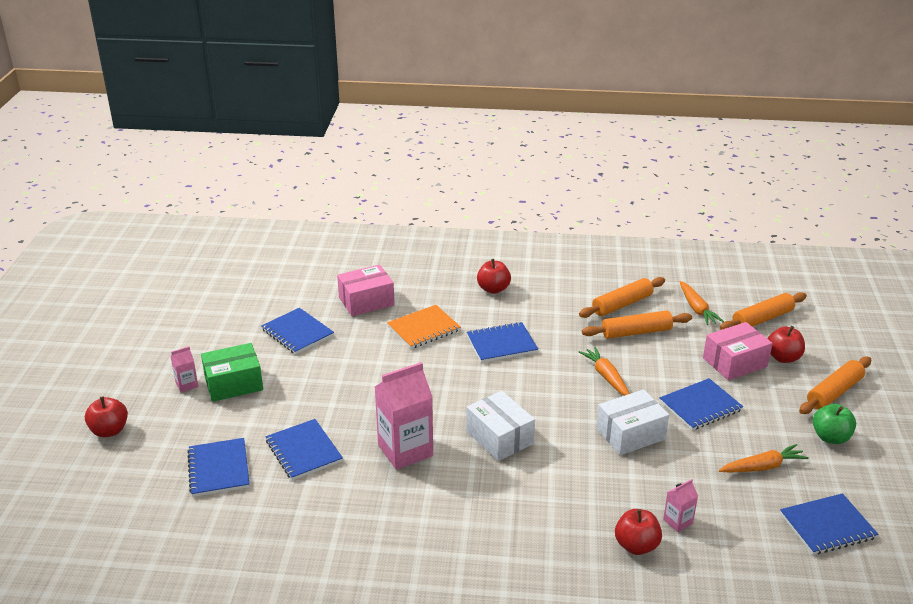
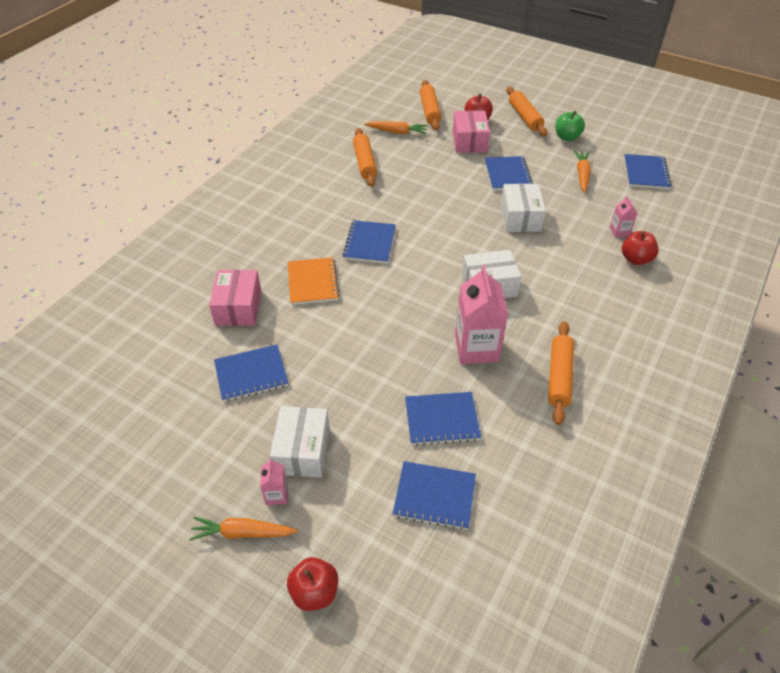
camera: 65 degrees left, 15 degrees up
green box [201,343,263,402] -> white box [270,406,330,478]
red apple [477,259,511,294] -> none
orange carrot [579,347,630,396] -> orange carrot moved to [189,517,298,540]
orange rolling pin [582,310,692,339] -> orange rolling pin moved to [548,321,574,425]

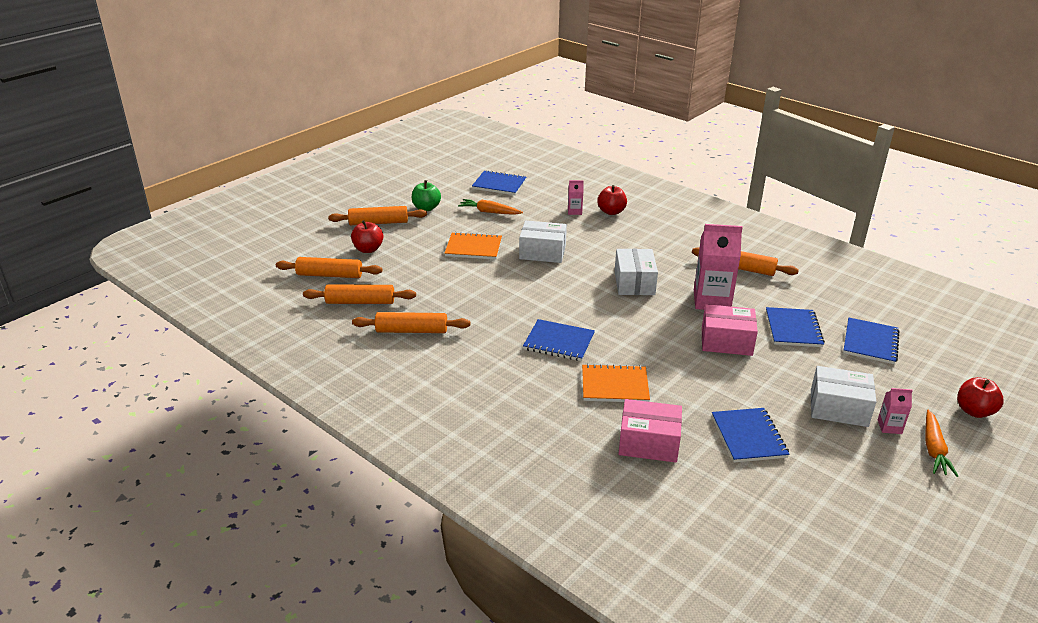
camera: 80 degrees left, 15 degrees down
orange carrot [364,121,428,134] -> orange rolling pin [303,284,416,304]
pink box [453,111,490,153] -> pink box moved to [702,304,758,356]
blue notebook [485,156,533,190] -> orange notebook [445,232,502,260]

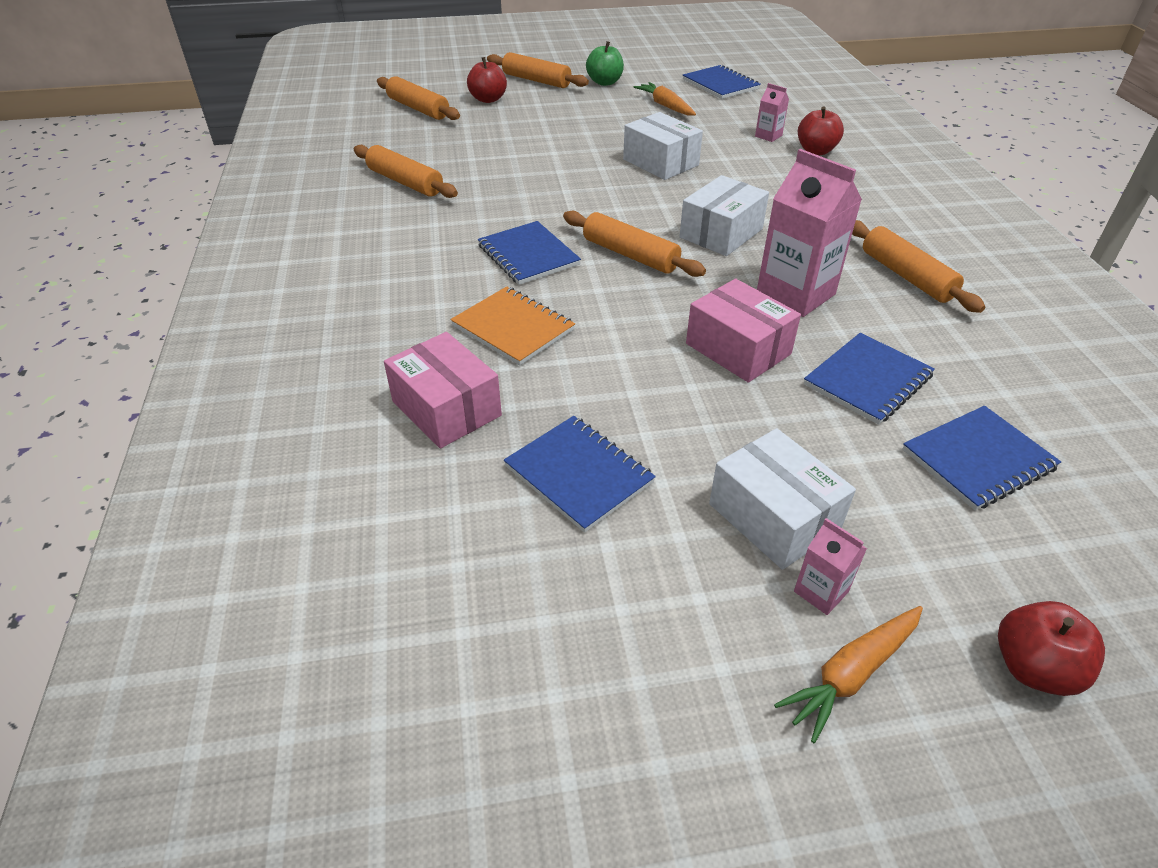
camera: 40 degrees right, 10 degrees up
orange rolling pin [303,284,416,304] -> orange rolling pin moved to [563,211,706,277]
orange notebook [445,232,502,260] -> none
blue notebook [712,408,789,463] -> blue notebook turned 75 degrees counterclockwise [504,416,656,533]

